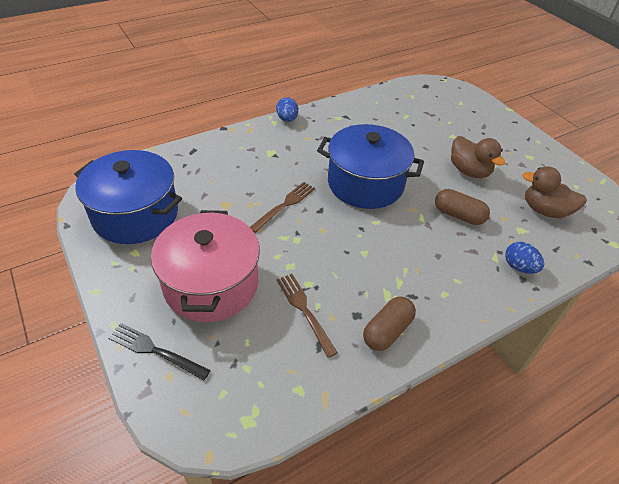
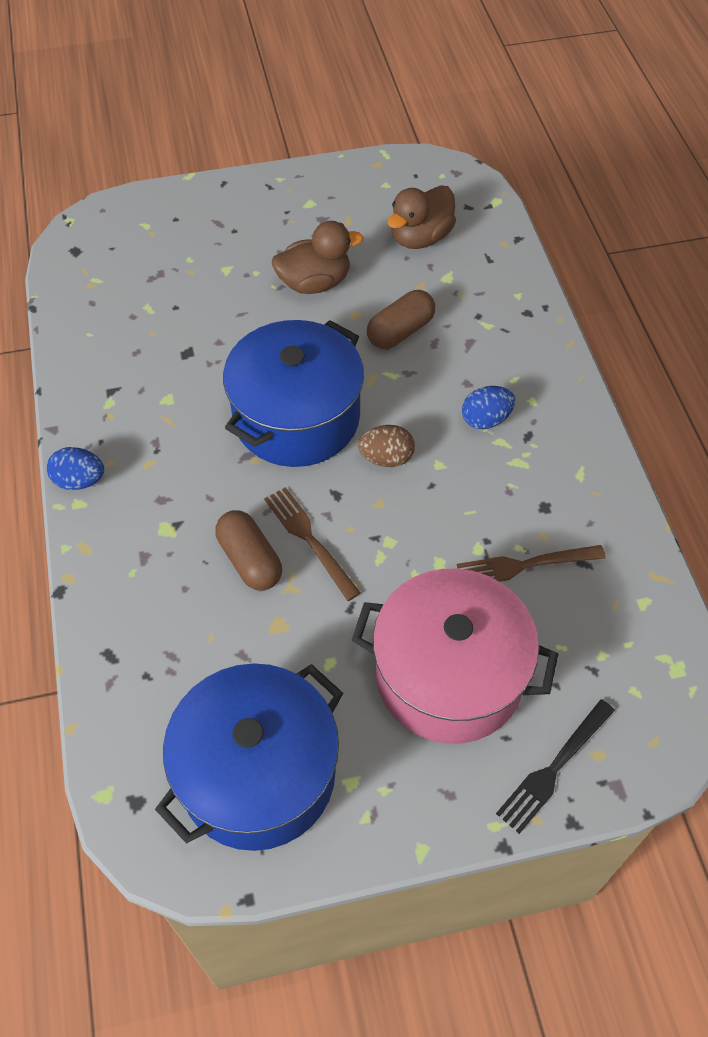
camera: 70 degrees left, 10 degrees up
brown capsule [363,296,416,351] -> brown capsule moved to [215,510,282,591]
blue egg [505,242,544,274] -> blue egg moved to [462,386,515,430]
none -> brown egg [358,425,415,467]

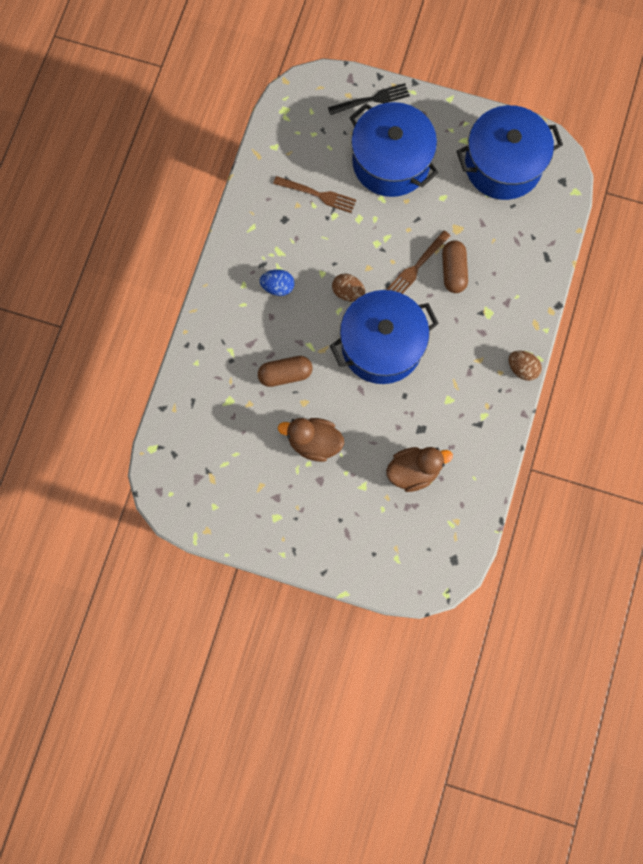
camera: 150 degrees left, 20 degrees up
blue egg [47,447,104,490] -> brown egg [509,351,542,381]
brown fork [264,487,361,601] -> brown fork turned 45 degrees clockwise [387,230,451,294]
pink pot [352,569,558,744] -> blue pot [349,102,439,197]
brown duck [387,185,456,249] -> brown duck moved to [386,447,453,492]

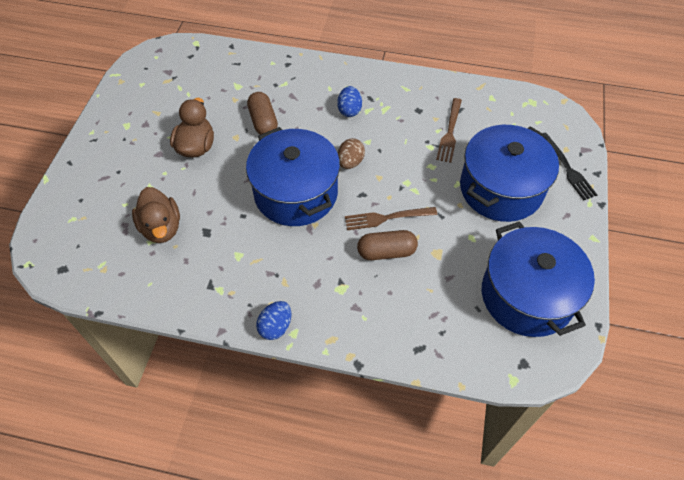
camera: 85 degrees right, 20 degrees down
brown fork [387,230,451,294] -> brown fork turned 45 degrees counterclockwise [345,207,437,230]
brown egg [509,351,542,381] -> blue egg [256,301,291,340]

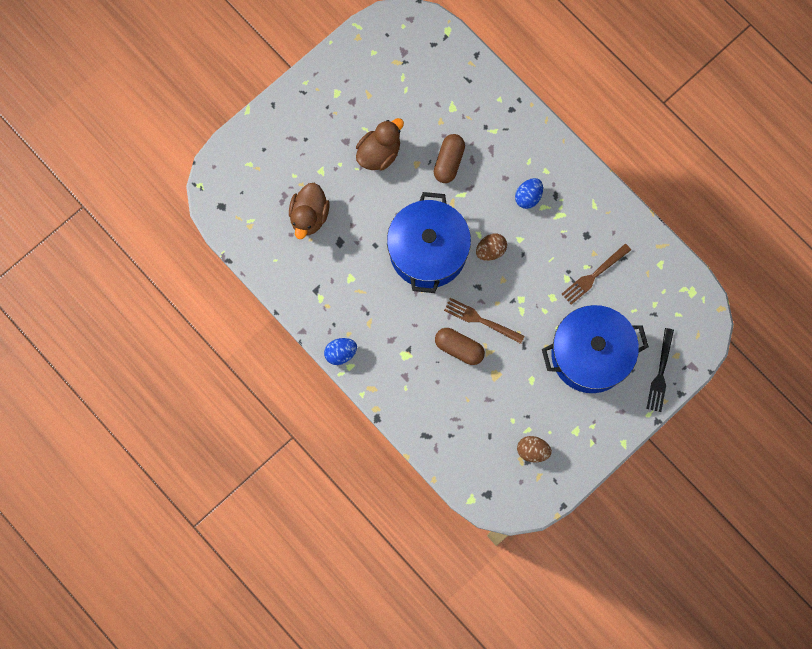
camera: 35 degrees right, 20 degrees up
blue pot [482,221,595,337] -> brown egg [517,436,552,462]

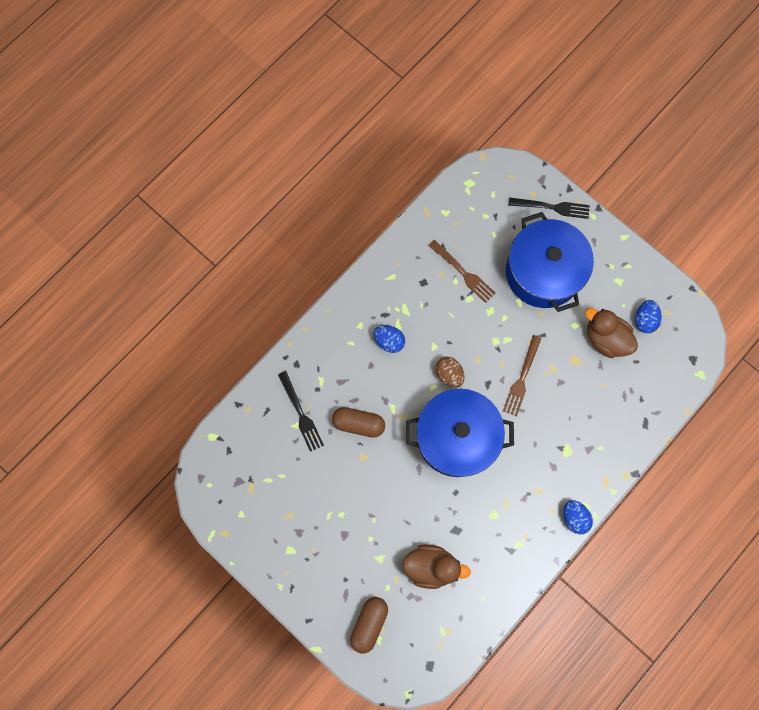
camera: 95 degrees left, 0 degrees up
brown duck [356,118,404,170] -> brown duck moved to [585,308,638,358]
brown capsule [435,328,485,365] -> brown capsule moved to [350,597,388,654]
brown egg [517,436,552,462] -> blue egg [635,300,662,333]
none -> black fork [278,371,324,452]

